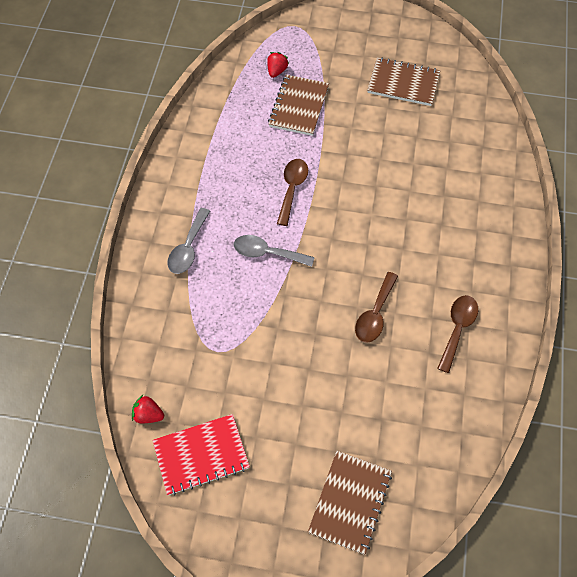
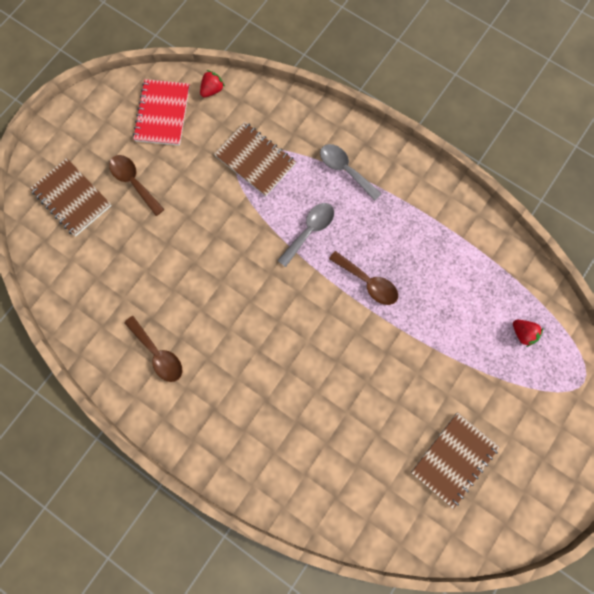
camera: 115 degrees right, 15 degrees up
brown notebook [268,75,329,136] -> brown notebook moved to [214,122,296,196]
brown spoon [355,272,398,343] -> brown spoon moved to [109,155,165,216]

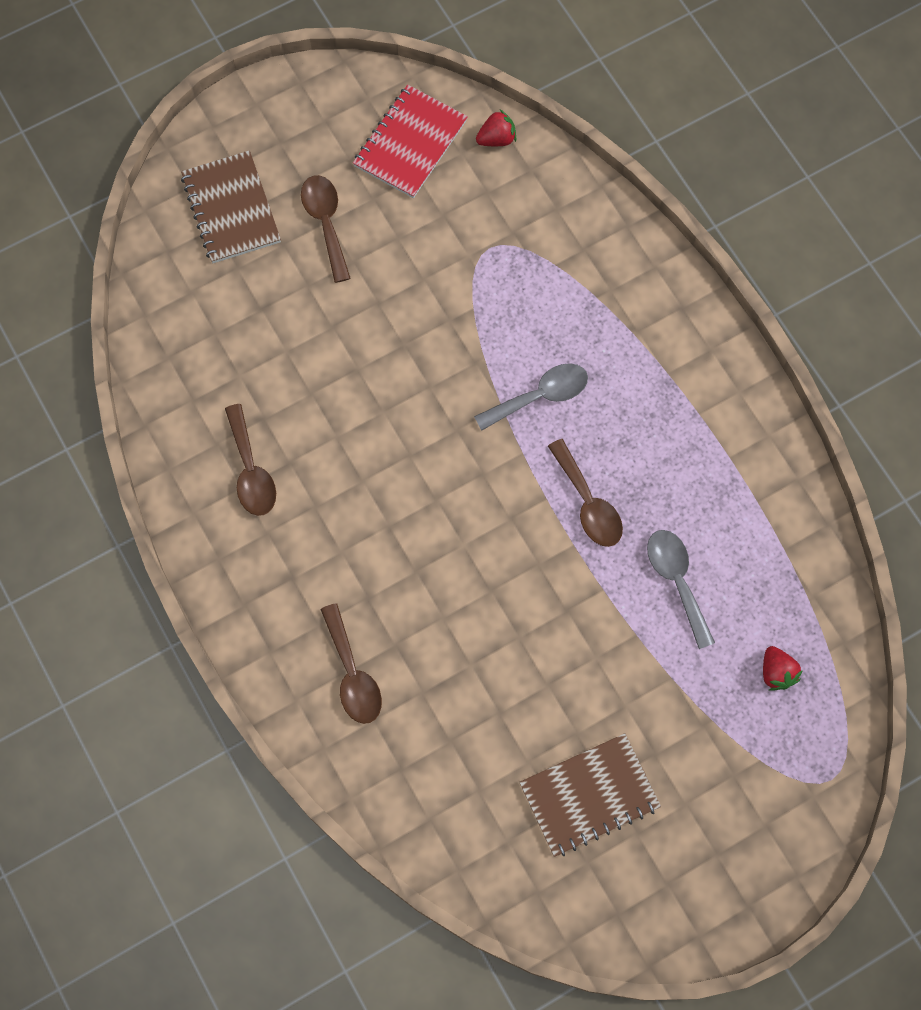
camera: 25 degrees right, 5 degrees down
brown notebook [214,122,296,196] -> none
grey spoon [320,144,382,201] -> grey spoon moved to [647,530,715,649]
none -> brown spoon [320,603,382,724]

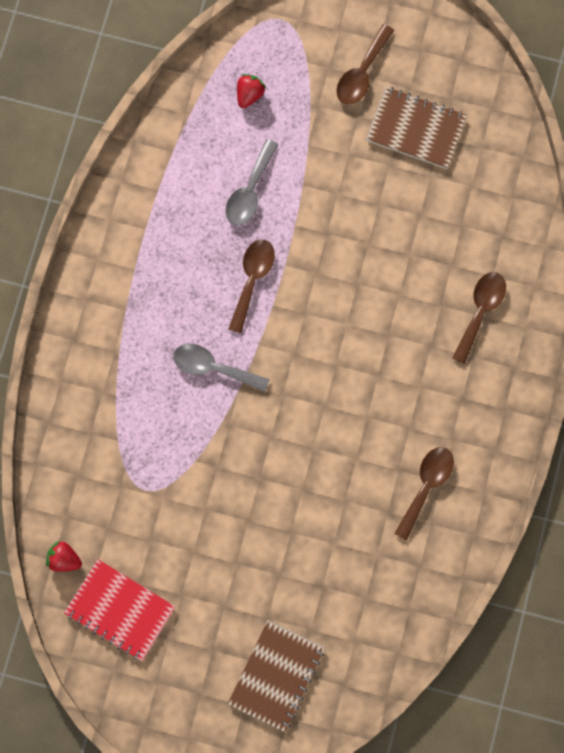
camera: 135 degrees left, 5 degrees up
brown spoon [301,175,351,283] -> brown spoon moved to [336,24,394,105]
red notebook [353,85,468,198] -> red notebook turned 45 degrees clockwise [64,559,175,661]

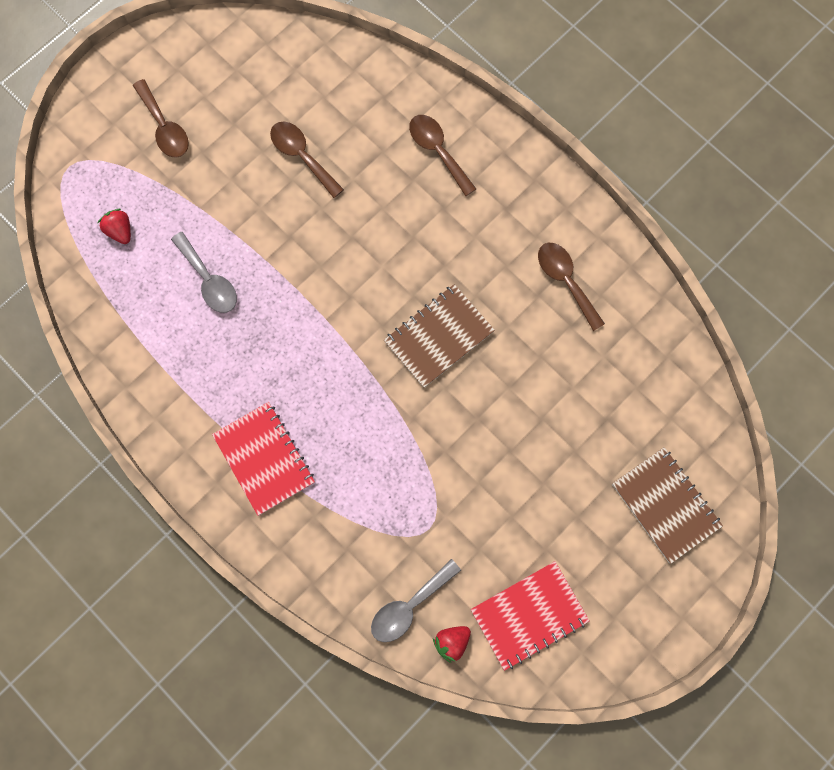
camera: 60 degrees left, 0 degrees up
grey spoon [173,344,270,392] -> grey spoon moved to [371,559,461,642]
brown spoon [229,239,275,333] -> brown spoon moved to [270,122,344,198]
brown notebook [365,87,467,169] -> brown notebook moved to [384,284,495,388]
none -> red notebook [212,402,315,516]

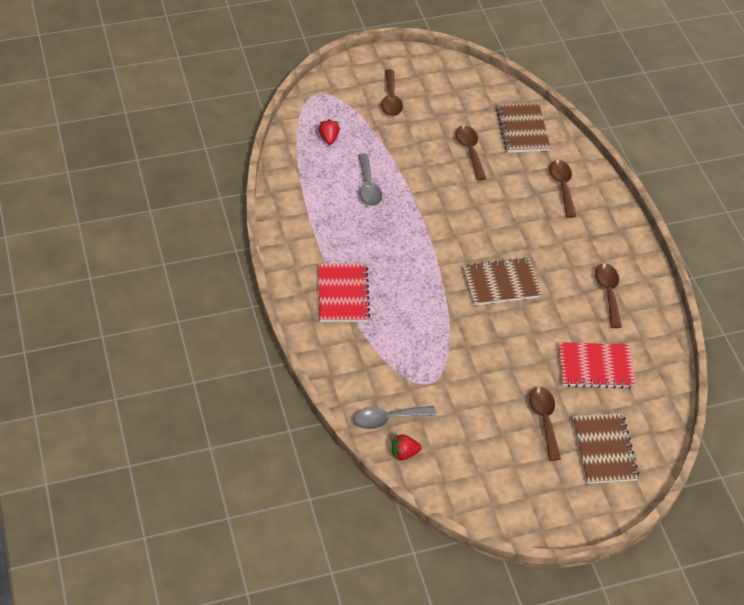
camera: 25 degrees right, 25 degrees down
red notebook [471,561,590,671] -> red notebook moved to [558,342,636,389]
none -> brown notebook [496,103,551,153]
none -> brown spoon [529,387,561,461]

